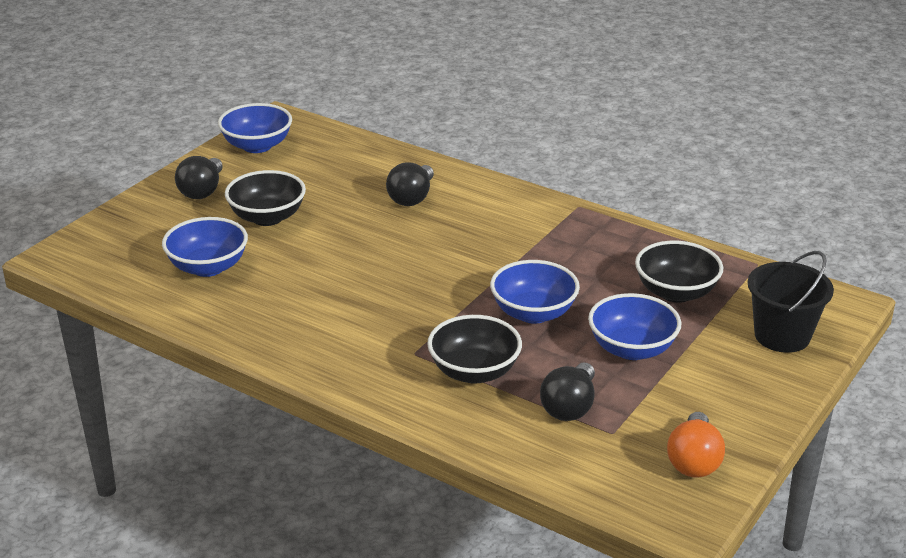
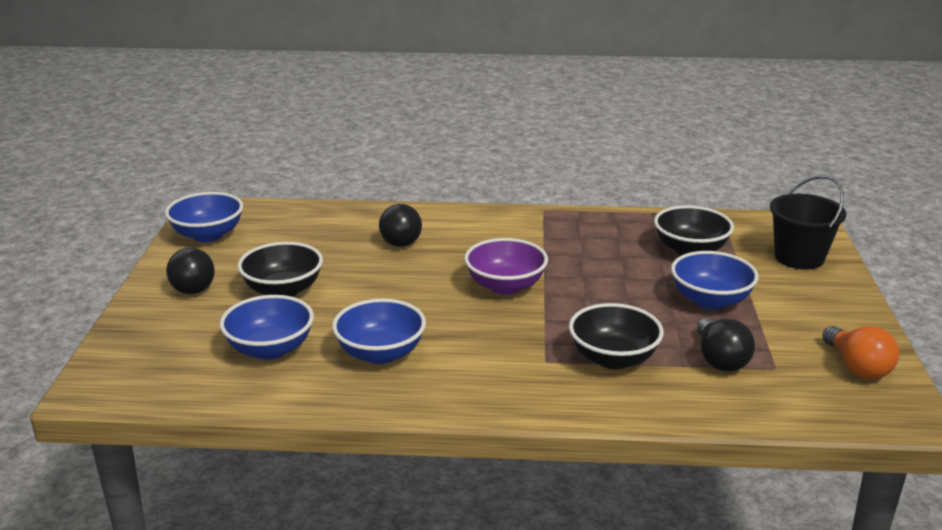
camera: 30 degrees left, 5 degrees down
blue bowl [490,260,580,324] -> blue bowl moved to [332,299,426,364]
none -> purple bowl [464,238,548,295]

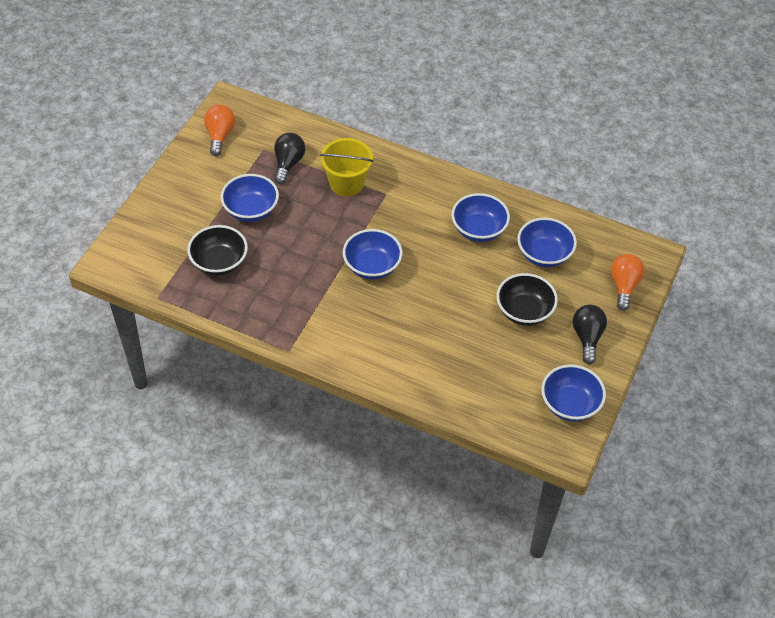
camera: 160 degrees left, 25 degrees up
black light bulb [379,204,422,247] -> none
purple bowl [464,238,548,295] -> blue bowl [343,229,402,280]
black bowl [569,303,664,369] -> yellow bucket [320,138,374,197]
black bucket [770,175,847,270] -> none
none -> orange light bulb [611,254,645,311]

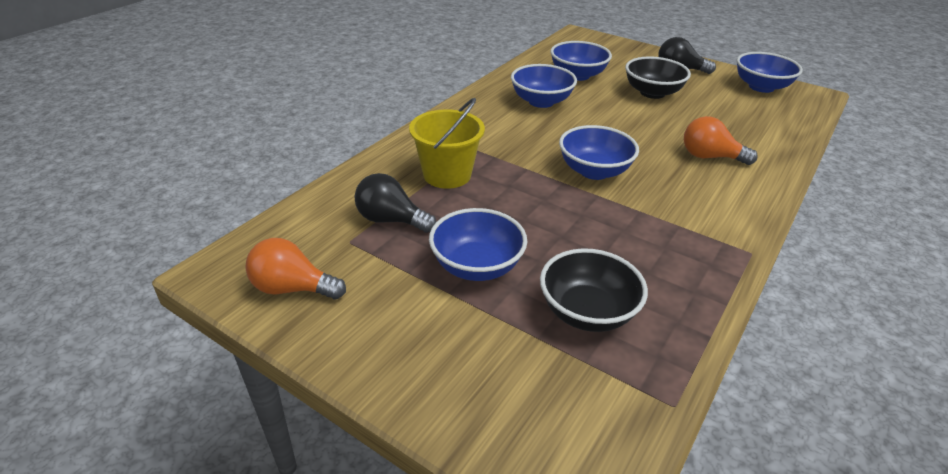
camera: 80 degrees left, 15 degrees down
orange light bulb [611,254,645,311] -> orange light bulb moved to [684,116,758,165]

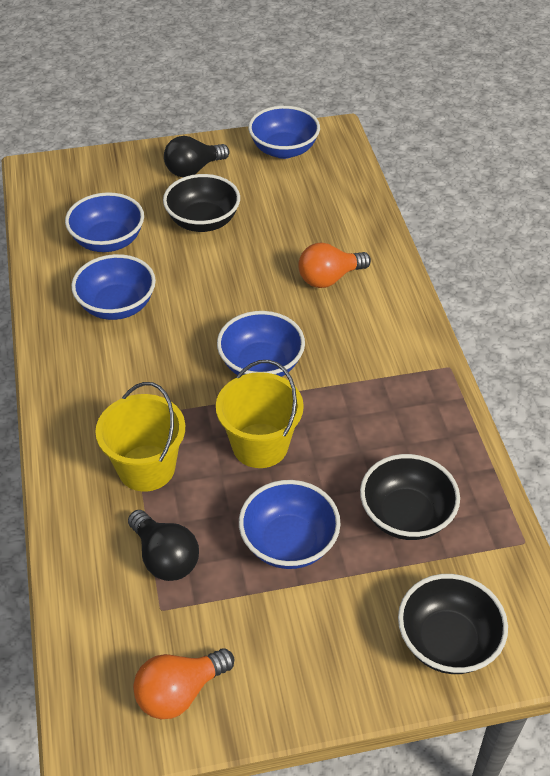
camera: 45 degrees left, 10 degrees up
black light bulb [354,173,436,233] -> black light bulb turned 105 degrees counterclockwise [128,510,199,581]
none -> yellow bucket [216,360,304,468]
none -> black bowl [398,574,508,674]

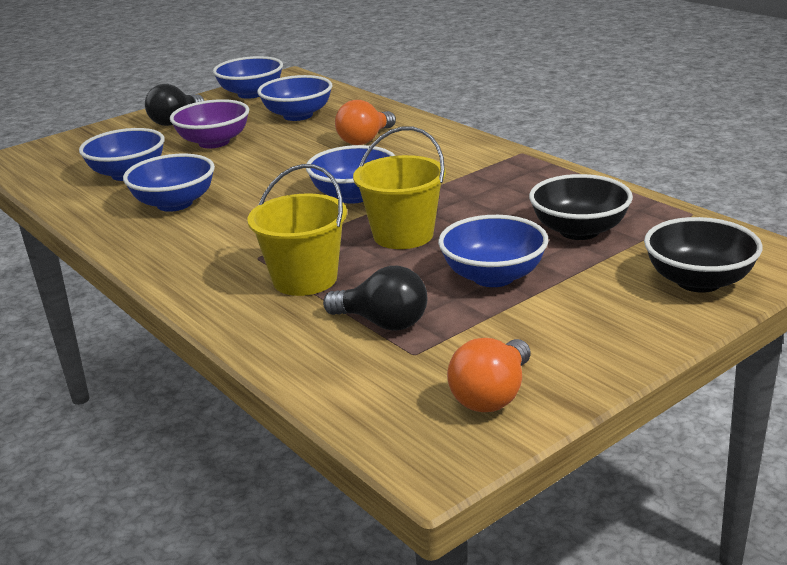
camera: 25 degrees left, 20 degrees down
black bowl [163,174,240,232] -> purple bowl [170,99,249,148]
none -> blue bowl [257,75,332,121]

